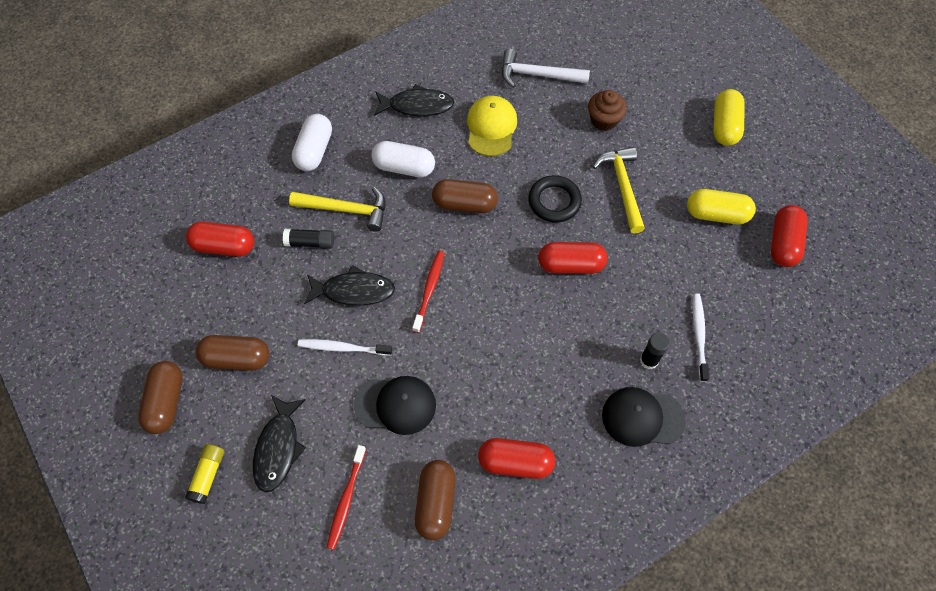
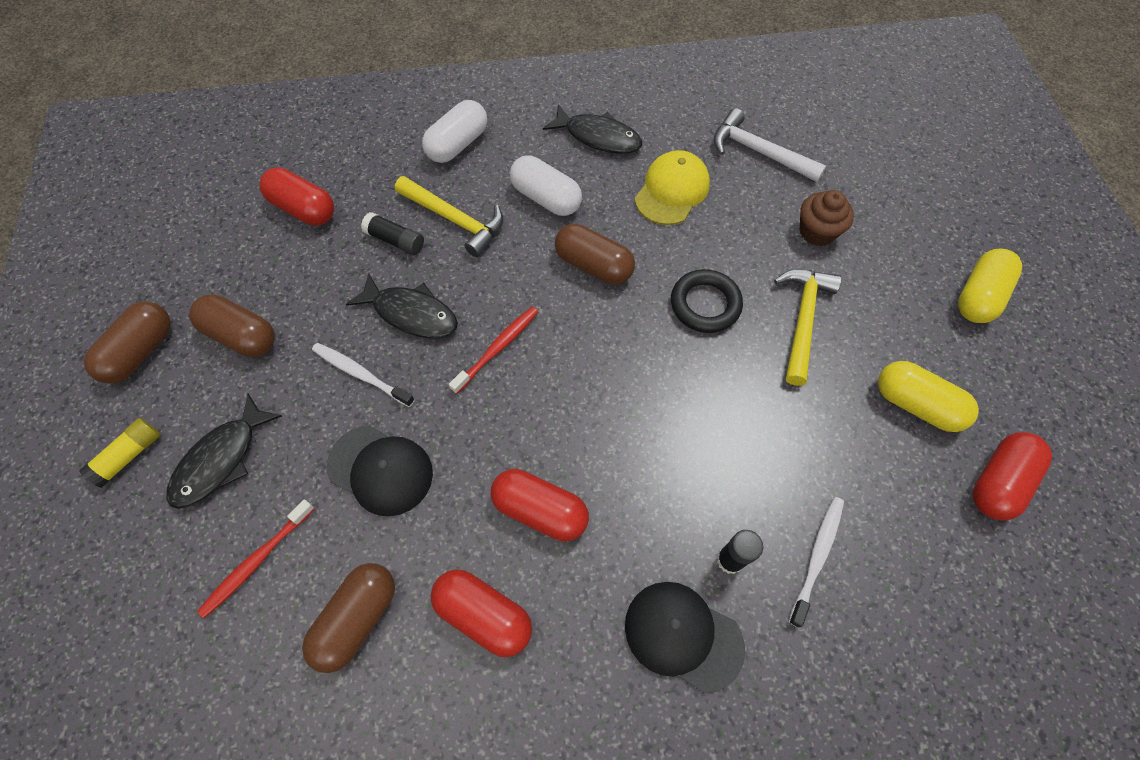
camera: 25 degrees right, 0 degrees up
red capsule [538,242,607,274] -> red capsule moved to [491,469,589,541]

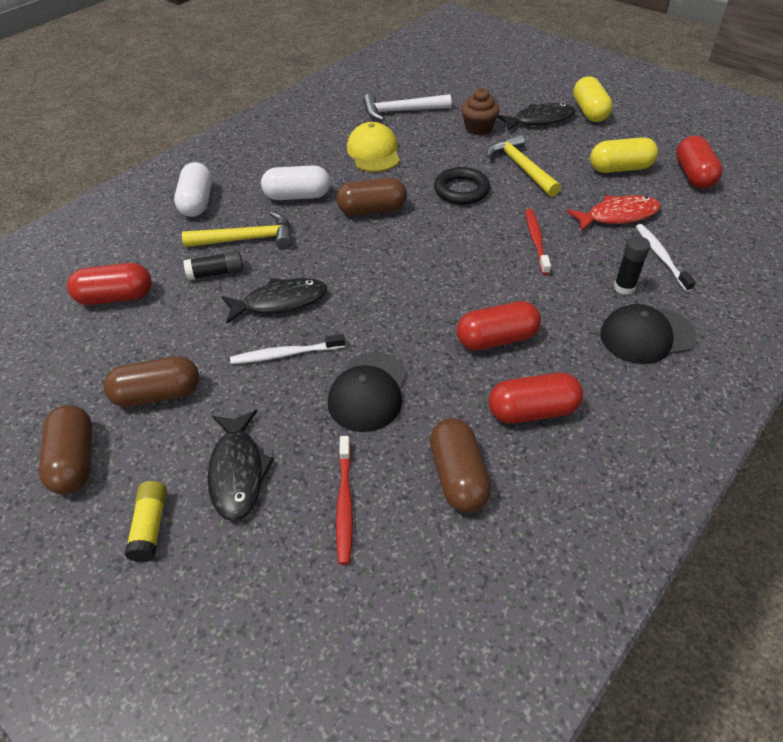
camera: 40 degrees left, 15 degrees down
black cap [327,426,433,516] -> black cap turned 120 degrees clockwise [328,352,407,432]
red toothbrush [449,307,538,394] -> red toothbrush moved to [525,209,551,275]
black fish [543,104,642,154] -> black fish moved to [497,103,576,131]
none -> red fish [566,195,661,232]

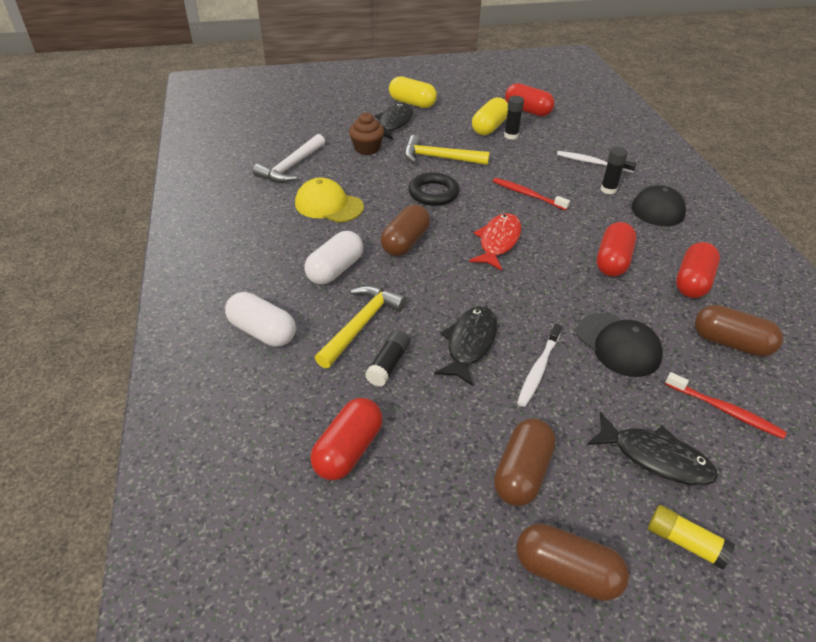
camera: 55 degrees left, 5 degrees down
red fish [566,195,661,232] -> red fish moved to [469,213,521,271]
none -> black glue stick [504,96,524,140]

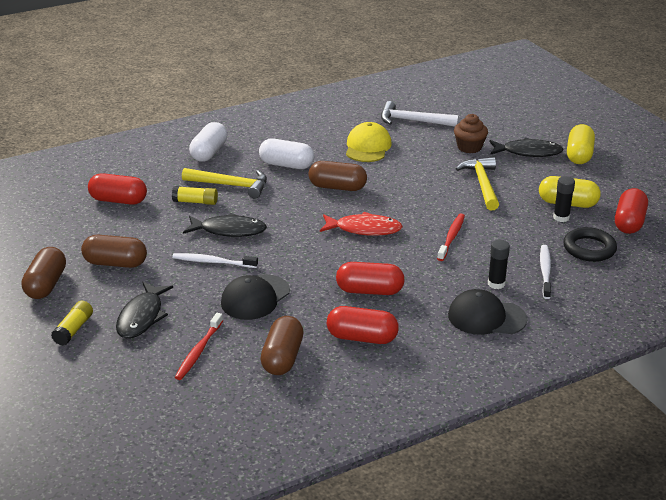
camera: 75 degrees right, 10 degrees down
black glue stick [365,330,410,387] -> yellow glue stick [172,186,218,205]
black ring [408,173,459,206] -> black ring moved to [563,227,617,262]

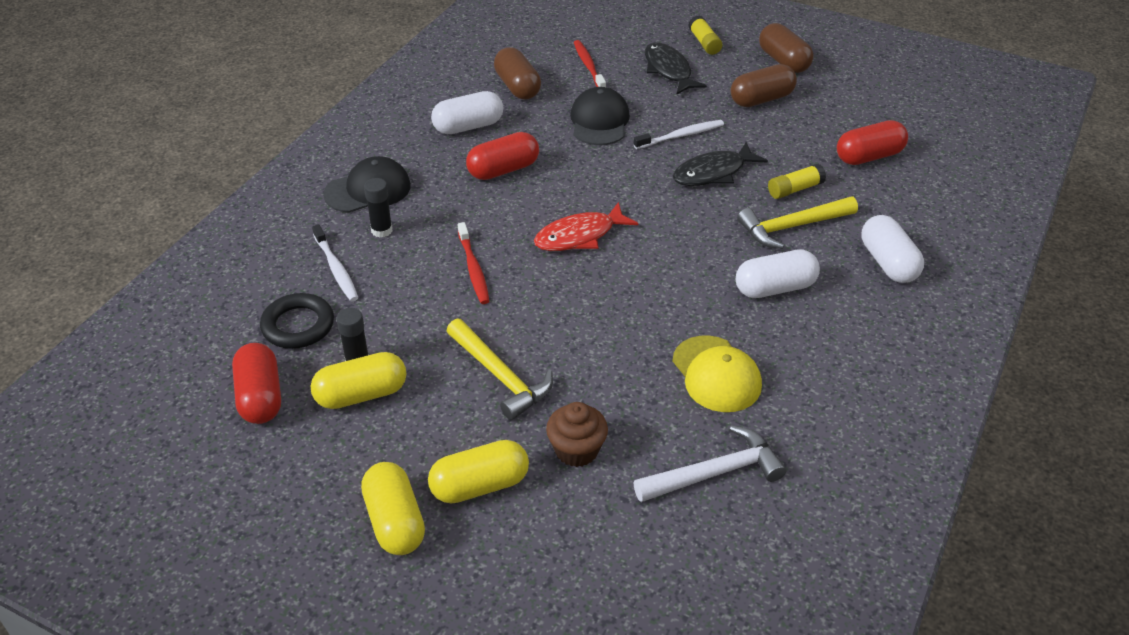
camera: 145 degrees right, 10 degrees up
brown capsule [308,161,367,191] -> none
red capsule [327,306,399,344] -> white capsule [431,91,503,134]
black fish [490,138,563,157] -> yellow capsule [428,440,529,504]

